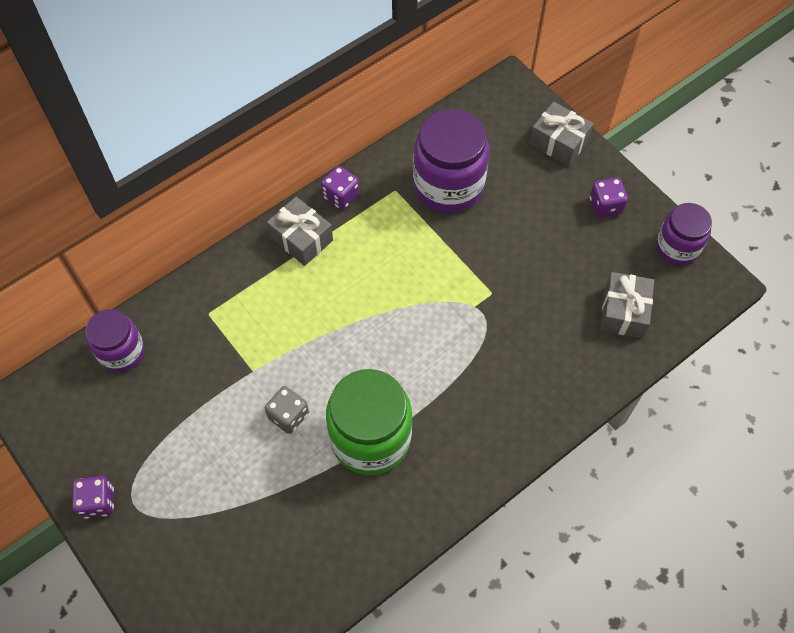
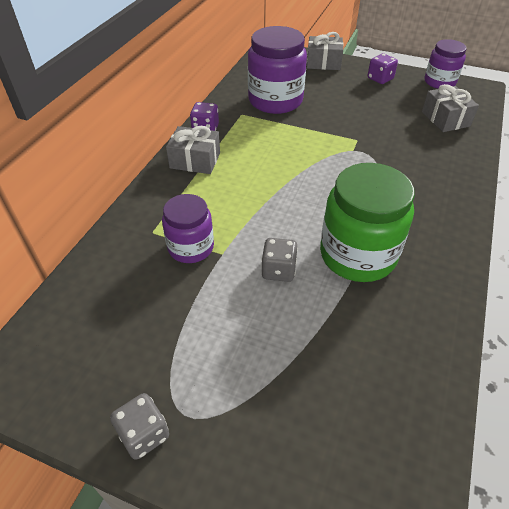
camera: 30 degrees left, 15 degrees down
purple dice [72,476,114,519] -> grey dice [110,393,169,460]
purple jar [86,309,144,372] -> purple jar moved to [162,194,214,263]

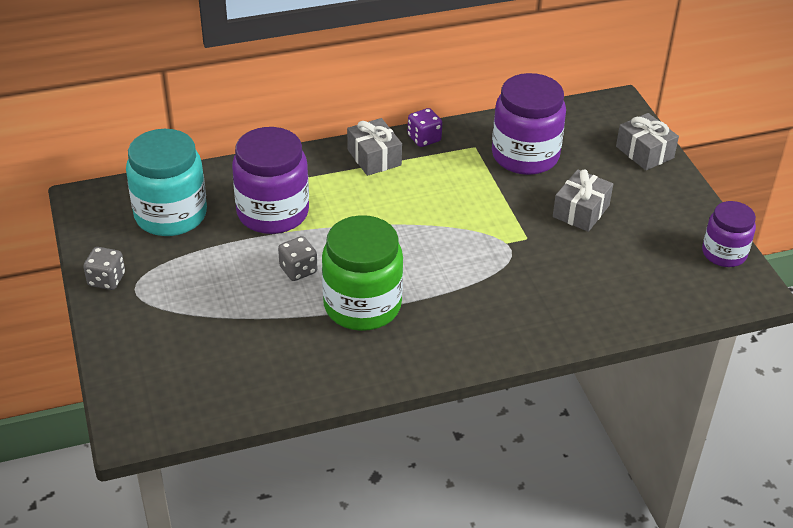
camera: 50 degrees right, 5 degrees down
purple jar [162,194,214,263] -> purple jar [232,127,309,234], size x1.64
purple dice [368,54,398,84] -> none
grey gift [422,84,479,132] -> grey gift moved to [553,169,613,232]
none -> turquoise jar [126,129,207,236]

